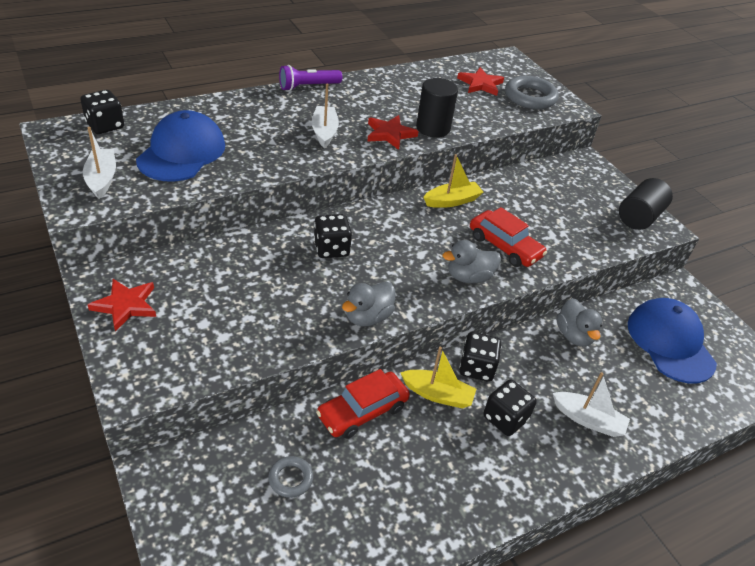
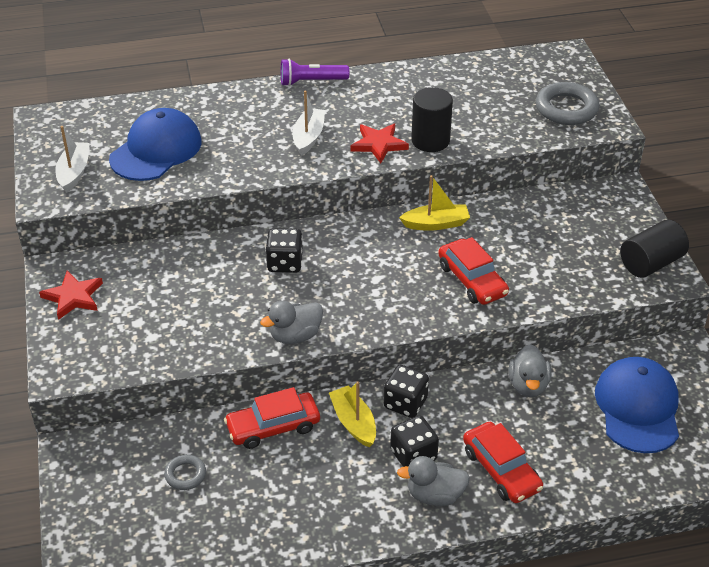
camera: 20 degrees right, 0 degrees up
black dice [80,90,124,134] -> none
yellow boat [400,347,476,408] -> yellow boat turned 150 degrees counterclockwise [329,381,376,448]
grey duck [443,240,501,283] -> grey duck moved to [397,456,470,506]
red star [457,67,504,96] -> none
white boat [553,372,630,437] -> red car [463,422,543,503]

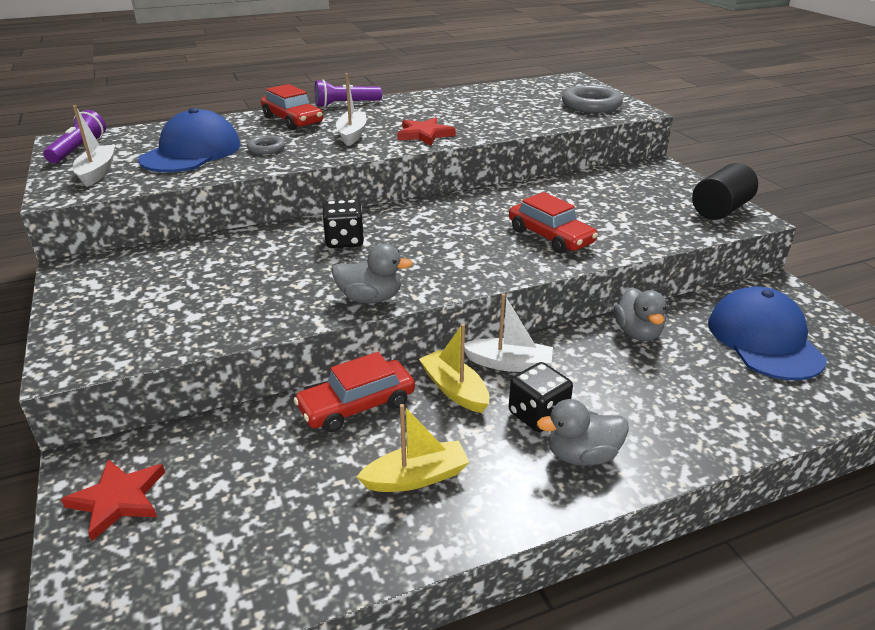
camera: 10 degrees left, 10 degrees down
red star [39,271,103,320] -> red star moved to [61,459,165,541]
grey ring [164,455,206,490] -> grey ring moved to [247,135,285,154]
grey duck [260,301,323,344] -> grey duck turned 135 degrees counterclockwise [332,244,413,303]
black dice [384,365,429,418] -> white boat [464,293,553,372]
yellow boat [399,175,470,231] -> yellow boat moved to [356,404,469,492]
black cylinder [411,87,453,152] -> none
red car [463,422,543,503] -> red car moved to [261,84,323,130]
none -> purple flashlight [43,110,106,163]

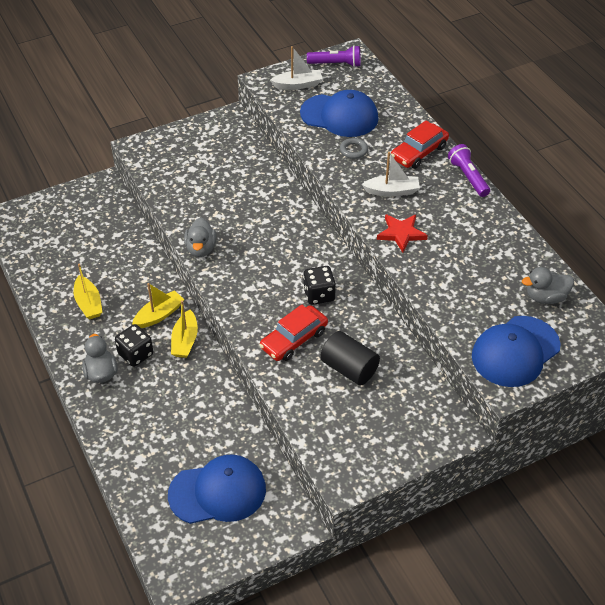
camera: 85 degrees right, 15 degrees up
red star [61,459,165,541] -> none
red car [294,352,415,432] -> none
black dice [322,199,364,248] -> black dice moved to [303,266,336,305]
white boat [464,293,553,372] -> yellow boat [171,300,198,358]
grey ring [562,85,623,113] -> blue cap [472,316,561,387]
grey duck [614,287,667,341] -> grey duck moved to [522,267,574,304]
black cylinder [692,163,758,220] -> black cylinder moved to [320,331,380,385]

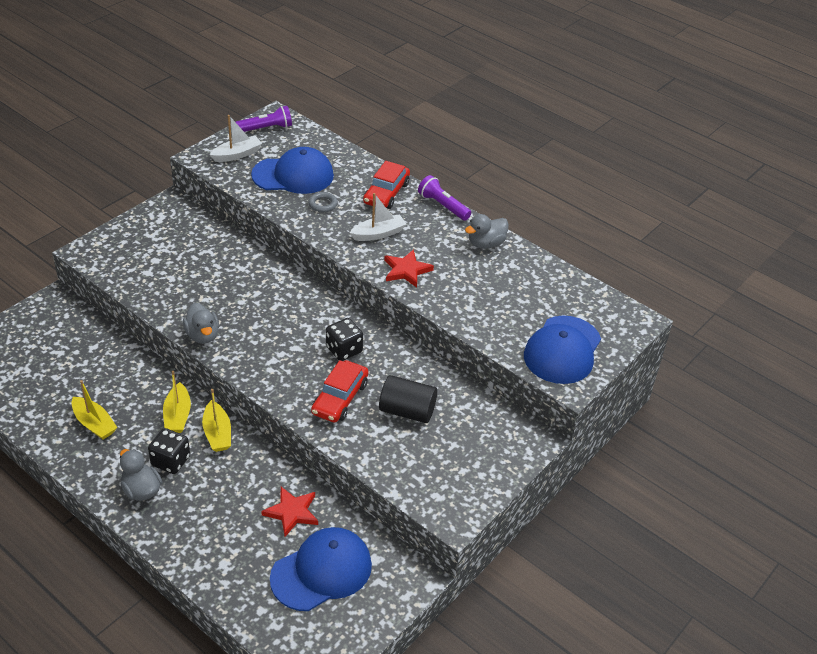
camera: 25 degrees left, 5 degrees down
yellow boat [132,283,184,328] -> yellow boat turned 150 degrees clockwise [163,371,191,433]
grey duck [522,267,574,304] -> grey duck moved to [465,214,509,249]
none -> red star [261,487,318,537]

